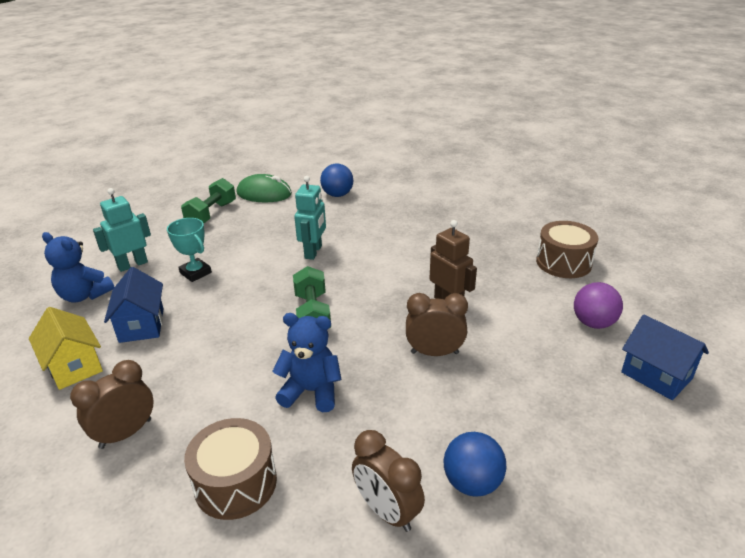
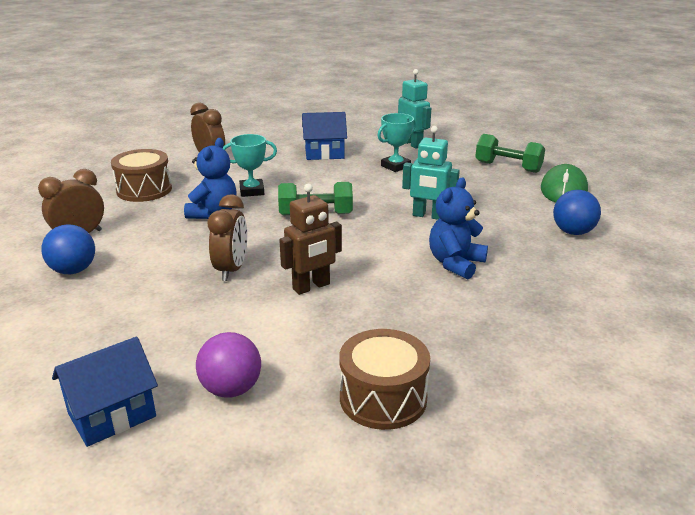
camera: 95 degrees right, 5 degrees down
yellow house [29,307,103,390] -> none
blue teddy bear [42,232,114,303] -> blue teddy bear moved to [429,177,488,280]
none -> turquoise trophy [223,134,277,197]

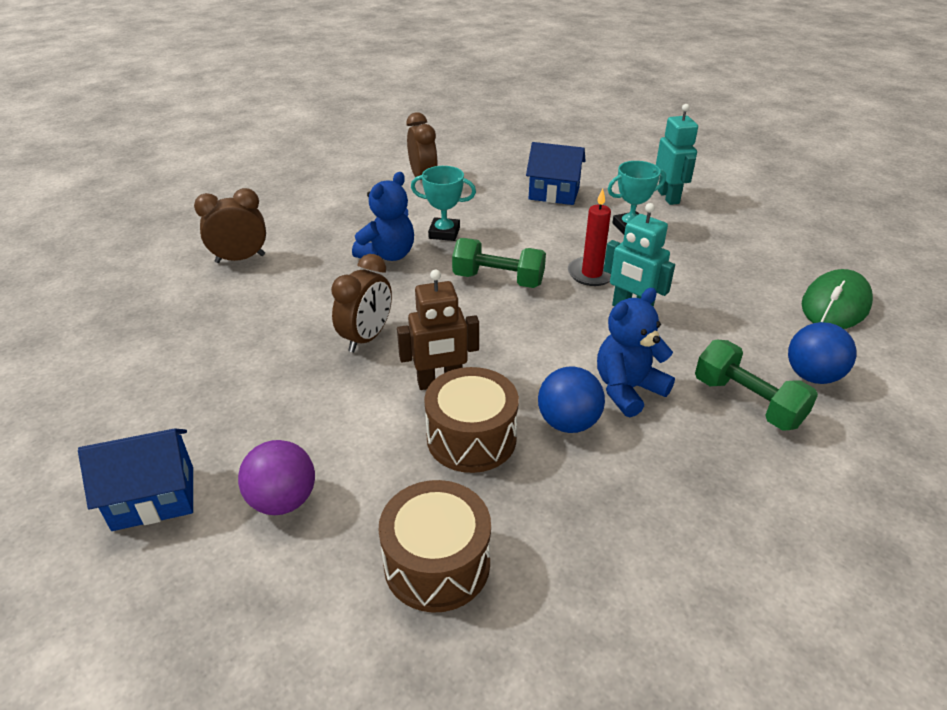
camera: 20 degrees right, 10 degrees up
blue ball [41,224,95,274] -> blue ball moved to [538,366,605,433]
brown drum [111,149,172,202] -> brown drum moved to [424,367,519,473]
green dumbbell [475,134,545,173] -> green dumbbell moved to [695,340,818,430]
none -> red candle [568,189,611,286]

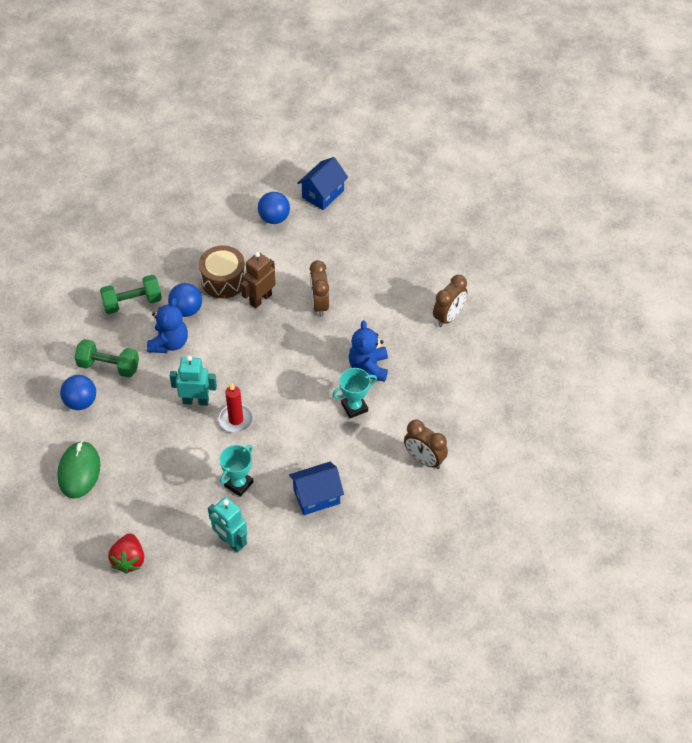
camera: 145 degrees right, 15 degrees up
purple ball [238,440,315,515] -> blue ball [258,192,290,224]
brown drum [378,480,491,613] -> none
green dumbbell [452,238,546,288] -> green dumbbell moved to [100,275,162,314]
none -> red strawberry [108,533,144,574]

